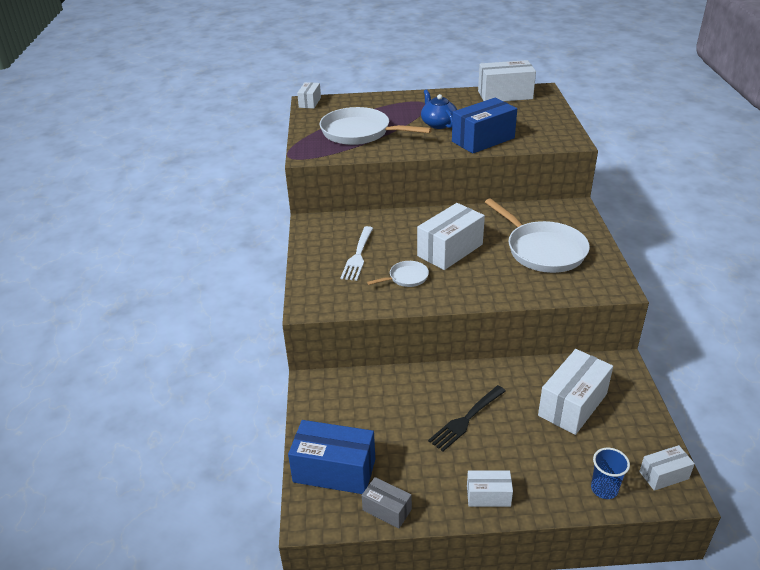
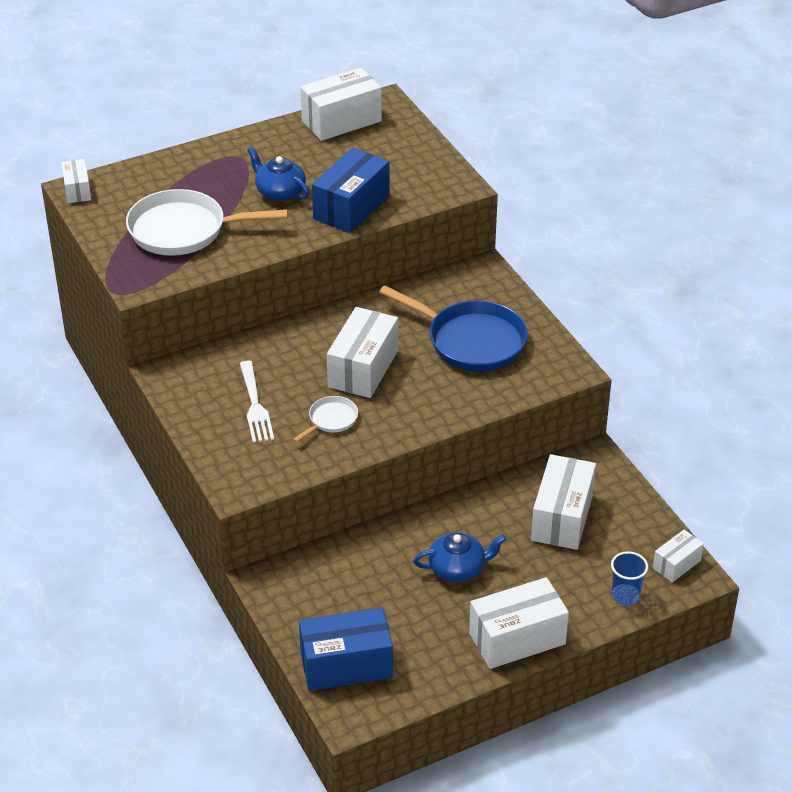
camera: 25 degrees left, 5 degrees up
grey box [362,477,412,528] -> none
black fork [428,385,506,452] -> blue teapot [413,532,506,582]
white box [467,471,513,507] -> white box [469,577,569,669], size x1.84
white pan [485,199,590,273] -> blue pan [379,285,528,371]

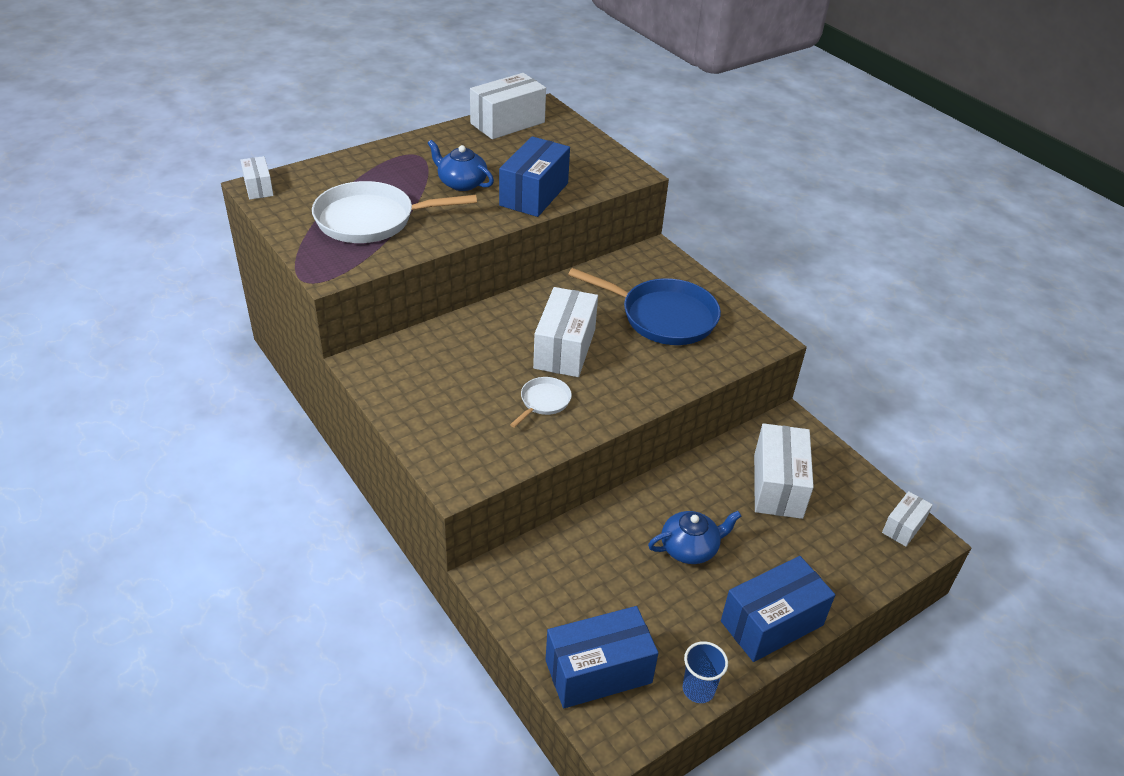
camera: 10 degrees left, 0 degrees up
white fork [240,360,274,443] -> none
white box [469,577,569,669] -> blue box [721,556,835,662]
blue cup [611,551,648,606] -> blue cup moved to [683,641,728,703]

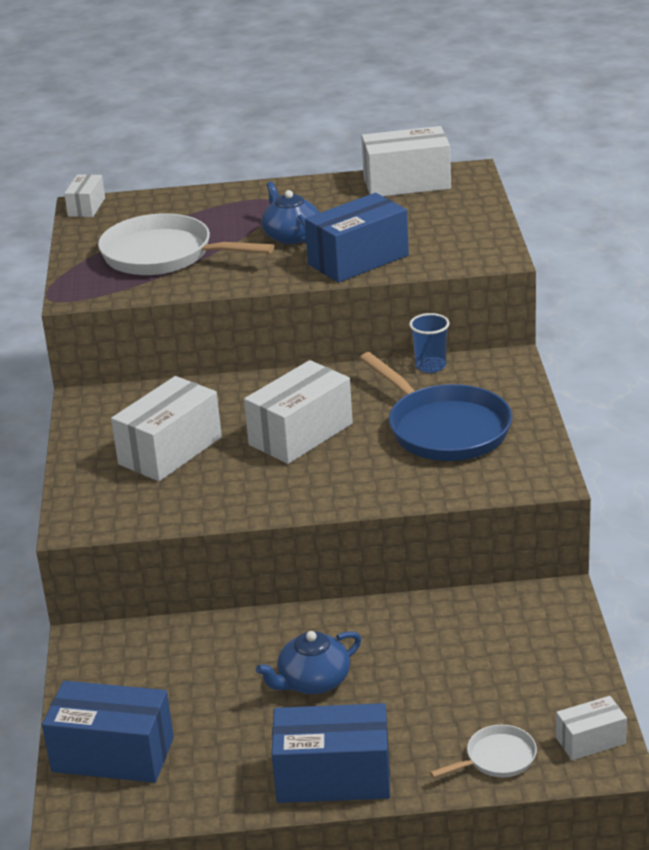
camera: 35 degrees right, 10 degrees down
white pan [510,377,572,428] -> white pan moved to [430,725,537,778]
blue teapot [648,511,741,564] -> blue teapot turned 135 degrees clockwise [256,631,361,694]
blue cup [683,641,728,703] -> blue cup moved to [409,313,450,373]
white box [754,423,814,519] -> white box moved to [111,376,222,481]

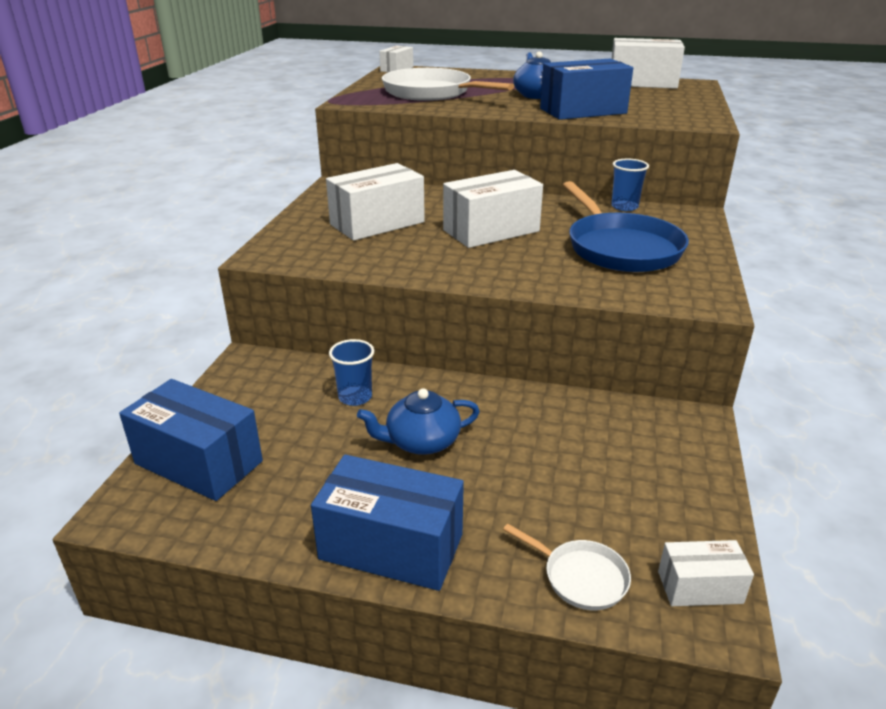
camera: 15 degrees right, 0 degrees up
white pan [430,725,537,778] -> white pan turned 45 degrees clockwise [503,524,631,610]
none -> blue cup [329,339,374,406]

